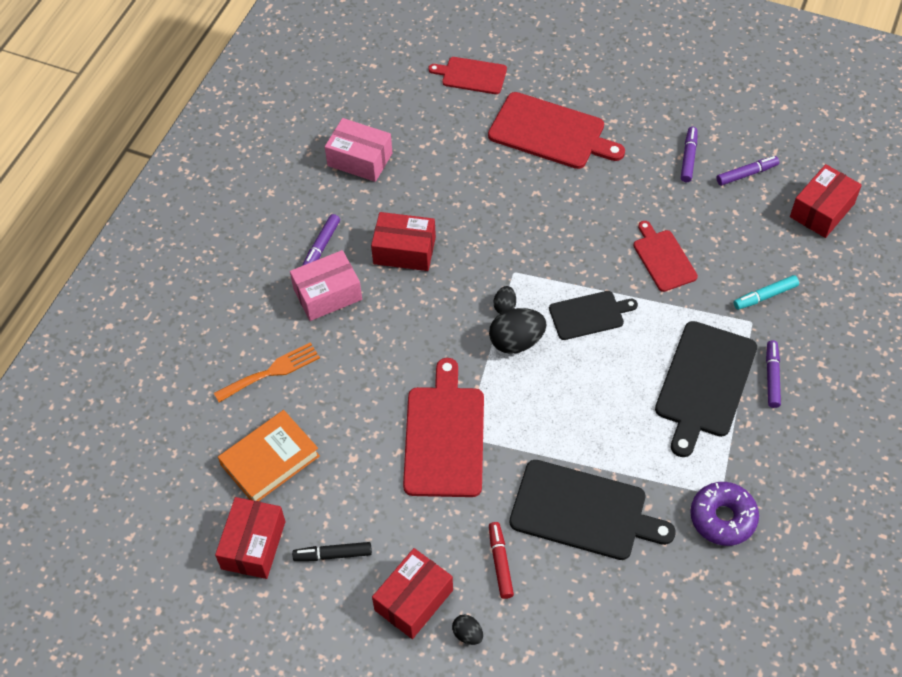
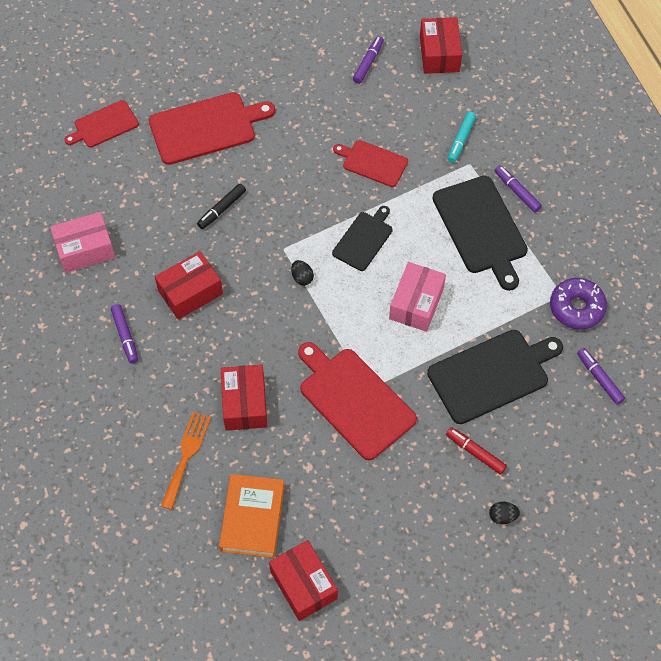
camera: 45 degrees left, 5 degrees up
pink box [290,250,362,321] -> pink box moved to [389,262,446,332]
black marker [292,542,372,561] -> black marker moved to [197,184,246,229]
red box [372,548,453,639] -> red box moved to [221,365,267,431]
black egg [489,308,547,354] -> none
purple marker [681,127,698,182] -> purple marker moved to [577,348,625,405]

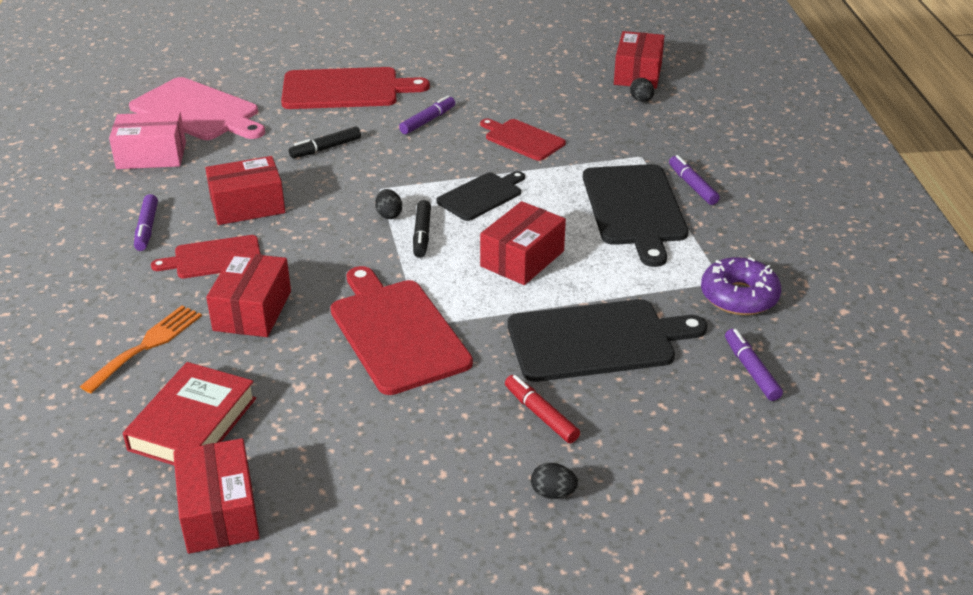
camera: 15 degrees right, 25 degrees down
red cutting board [64,100,139,148] -> red cutting board moved to [151,235,260,278]
orange book [219,474,285,558] -> red book [123,362,256,465]
purple marker [353,36,384,84] -> purple marker moved to [399,96,455,134]
pink box [389,262,446,332] -> red box [480,201,566,285]
turquoise marker [448,112,476,163] -> none
none -> pink cutting board [129,77,265,140]
none -> black marker [413,200,431,258]
none -> black egg [630,78,654,102]

